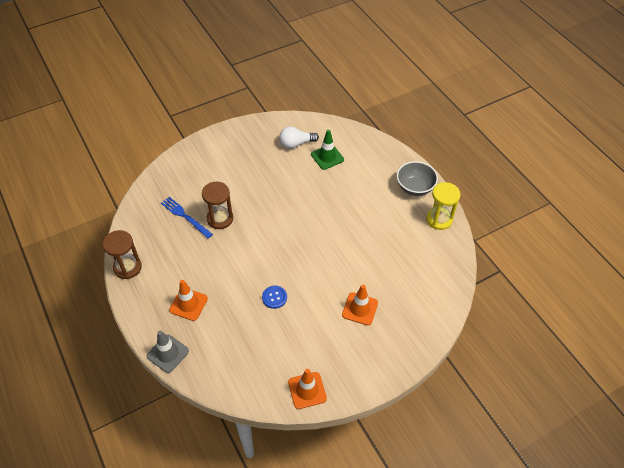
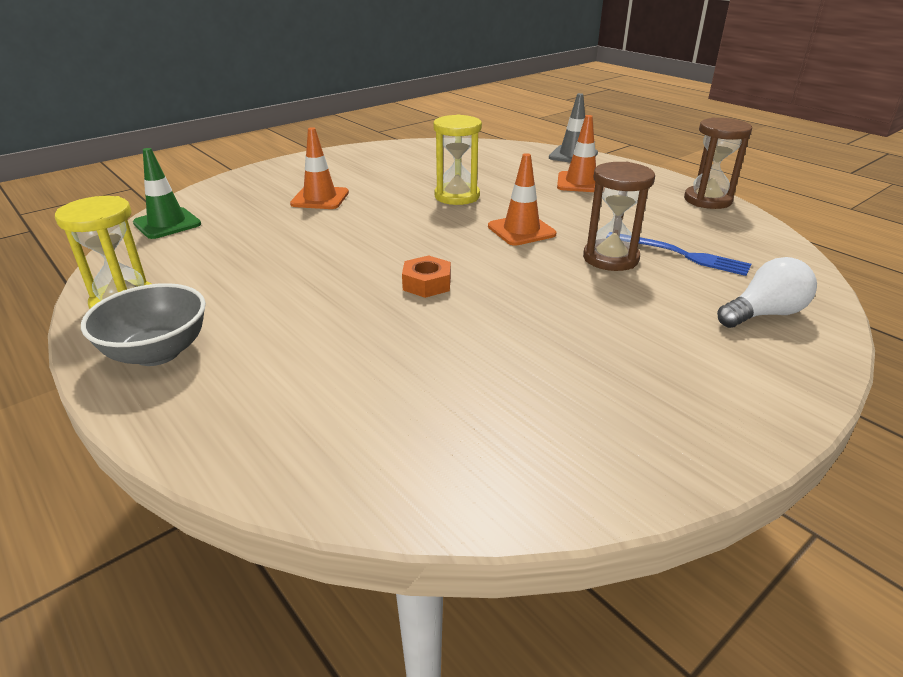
camera: 170 degrees right, 20 degrees down
blue button [262,286,287,309] -> yellow hourglass [433,115,482,205]
white light bulb [279,126,319,149] -> white light bulb moved to [717,257,817,328]
orange traffic cone [288,369,327,409] -> orange traffic cone moved to [488,153,556,246]
green traffic cone [311,130,344,170] -> green traffic cone moved to [133,148,201,239]
none -> orange nut [402,255,451,298]

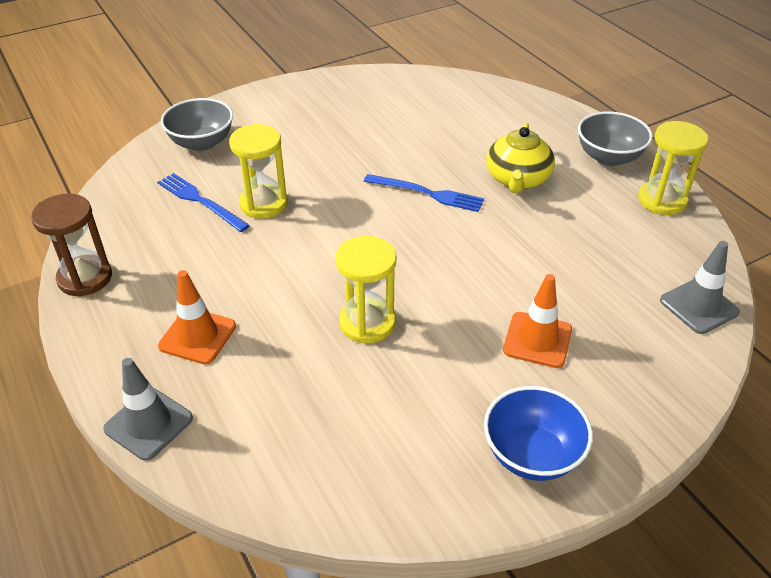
camera: 170 degrees left, 10 degrees up
green traffic cone [133,148,201,239] -> grey traffic cone [660,241,740,334]
orange nut [402,255,451,298] -> blue fork [364,174,484,212]
orange traffic cone [488,153,556,246] -> none
brown hourglass [583,162,655,271] -> yellow hourglass [229,124,288,219]
white light bulb [717,257,817,328] -> grey bowl [161,98,233,151]
none -> blue bowl [484,386,593,481]
none -> yellow teapot [486,123,555,194]

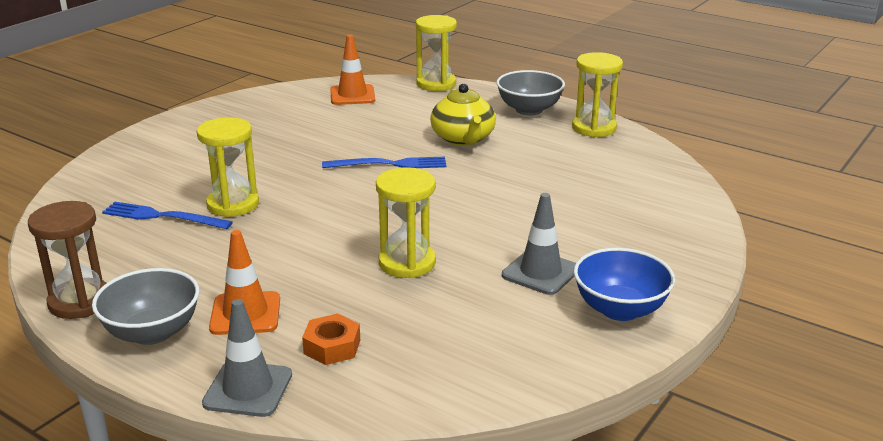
camera: 25 degrees left, 15 degrees down
grey bowl [161,98,233,151] -> grey bowl moved to [92,268,199,345]
orange traffic cone [503,274,572,368] -> orange traffic cone moved to [330,35,375,105]
grey traffic cone [660,241,740,334] -> grey traffic cone moved to [502,193,576,295]
none -> orange nut [302,314,360,365]
none -> yellow hourglass [416,15,457,91]

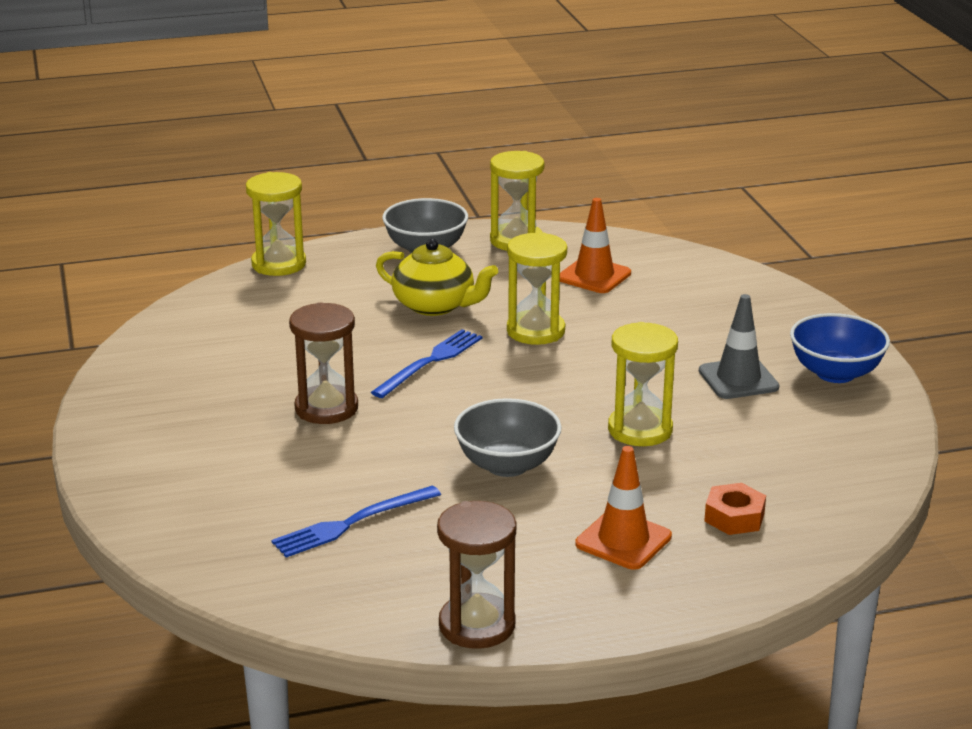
camera: 50 degrees left, 0 degrees up
grey bowl [92,268,199,345] -> grey bowl moved to [454,398,562,477]
yellow hourglass [197,117,259,217] -> yellow hourglass moved to [507,232,567,345]
grey traffic cone [202,299,292,417] -> none
orange traffic cone [330,35,375,105] -> orange traffic cone moved to [560,198,631,293]
none -> brown hourglass [289,302,358,424]

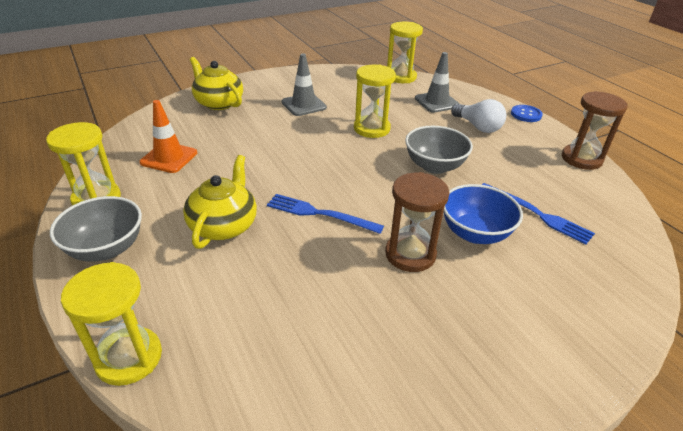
camera: 105 degrees left, 10 degrees up
yellow hourglass [507,232,567,345] -> yellow hourglass moved to [387,22,423,83]
orange traffic cone [575,446,672,570] -> white light bulb [451,99,506,133]
orange nut [704,483,766,535] -> grey traffic cone [415,52,459,113]
blue bowl [790,313,890,383] -> blue bowl moved to [444,184,523,244]
none -> yellow teapot [190,57,243,110]
none -> blue button [511,105,543,122]

